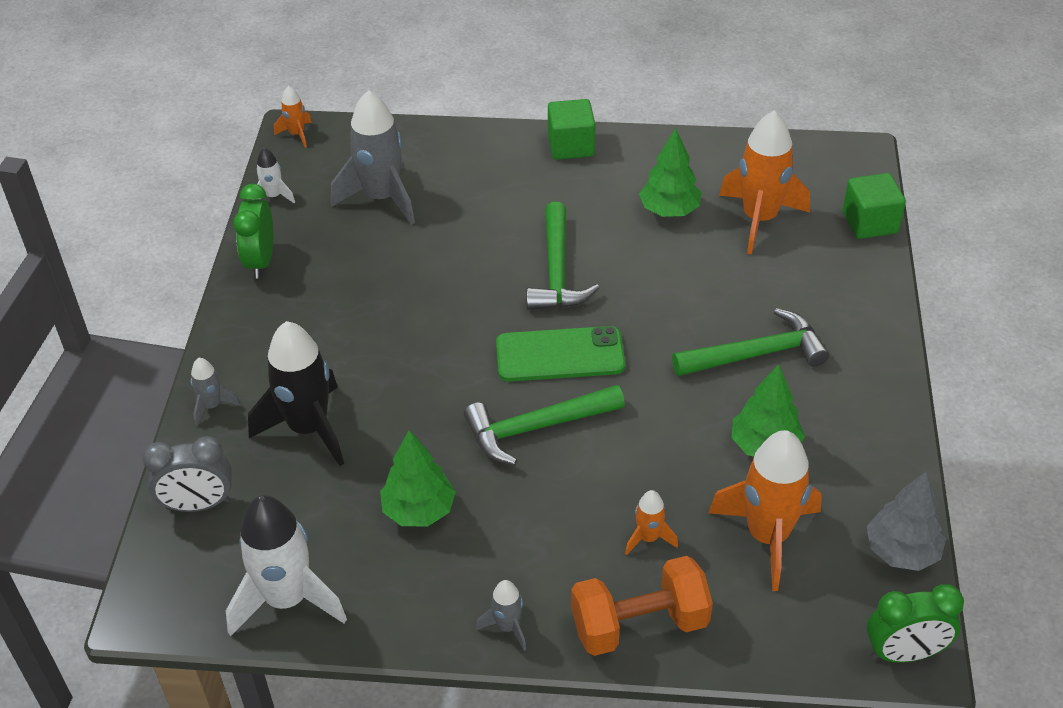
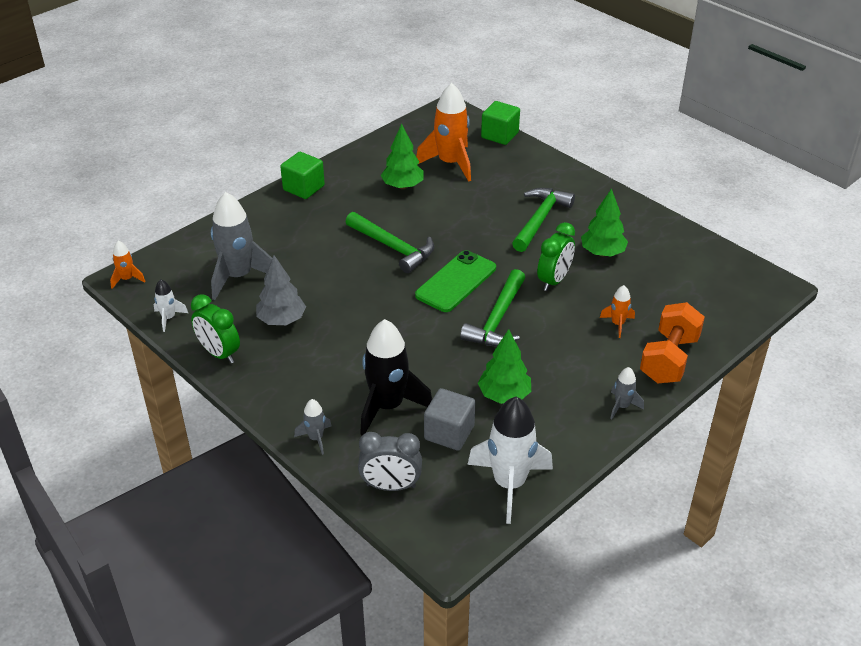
camera: 50 degrees left, 5 degrees down
grey clock [142,436,232,512] -> grey clock turned 60 degrees clockwise [358,432,422,491]
orange rocket [709,430,822,591] -> none
grey tree [867,472,946,571] -> grey tree moved to [256,255,306,325]
green clock [867,584,964,663] -> green clock moved to [537,222,575,291]
none -> grey cube [424,388,476,451]

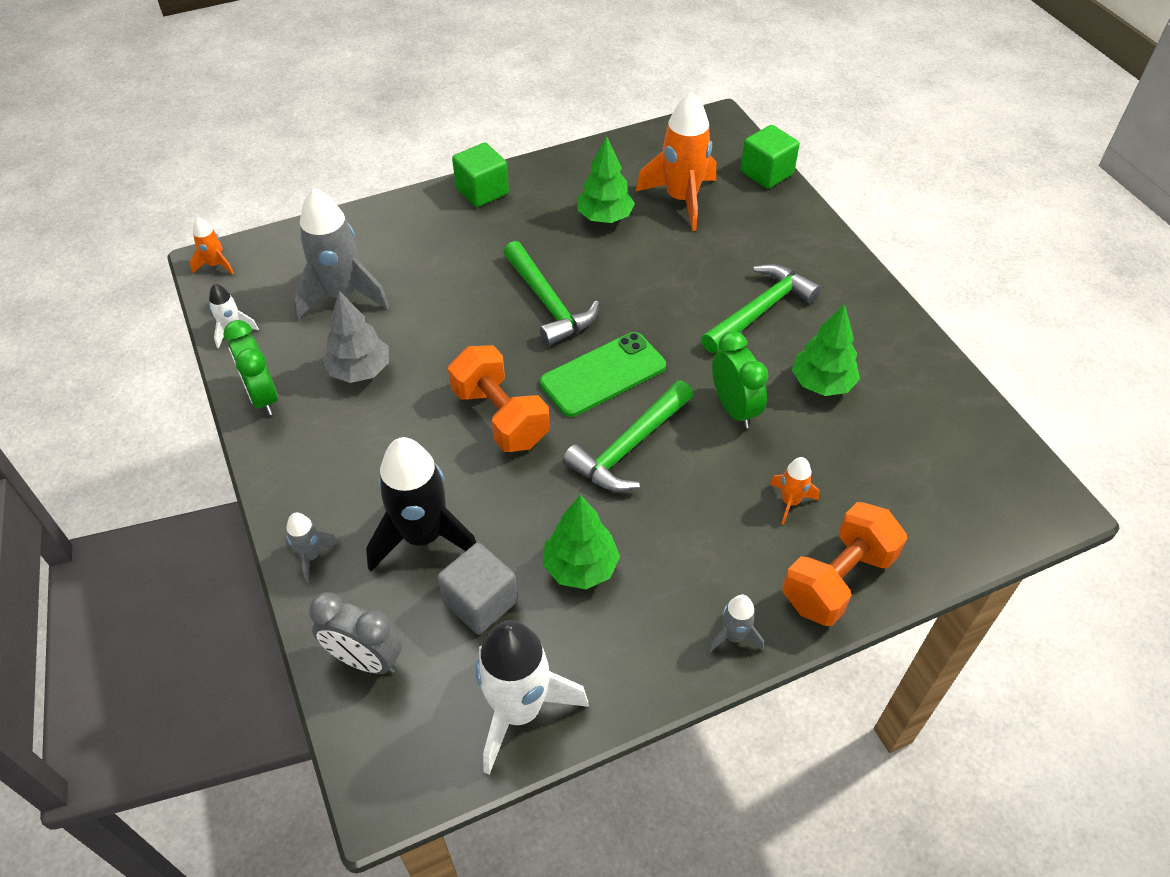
camera: 20 degrees right, 10 degrees up
green clock [537,222,575,291] -> green clock turned 75 degrees counterclockwise [712,331,769,428]
none -> orange dumbbell [448,345,550,452]

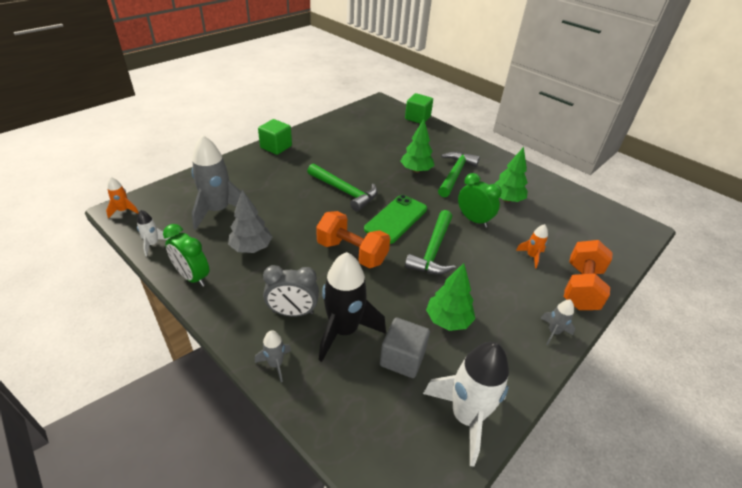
camera: 25 degrees left, 10 degrees down
grey clock [309,592,402,674] -> grey clock moved to [263,265,319,317]
green tree [577,136,635,223] -> green tree moved to [400,119,435,173]
orange rocket [636,92,716,231] -> none

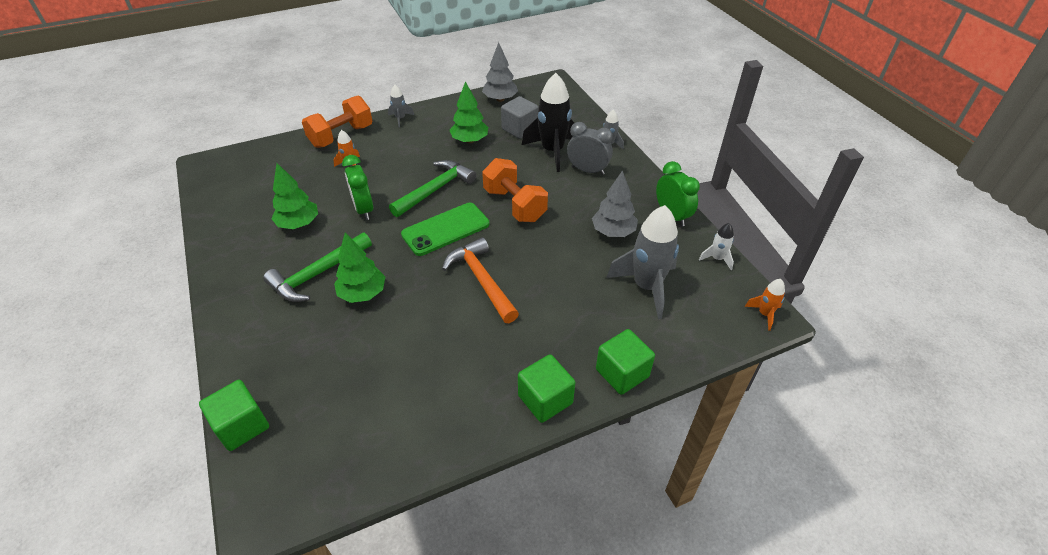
camera: 155 degrees left, 5 degrees up
green hammer [307,163,378,212] -> orange hammer [442,237,519,323]
white rocket [423,342,509,466] -> grey tree [482,42,518,102]
none -> green cube [596,329,655,395]

